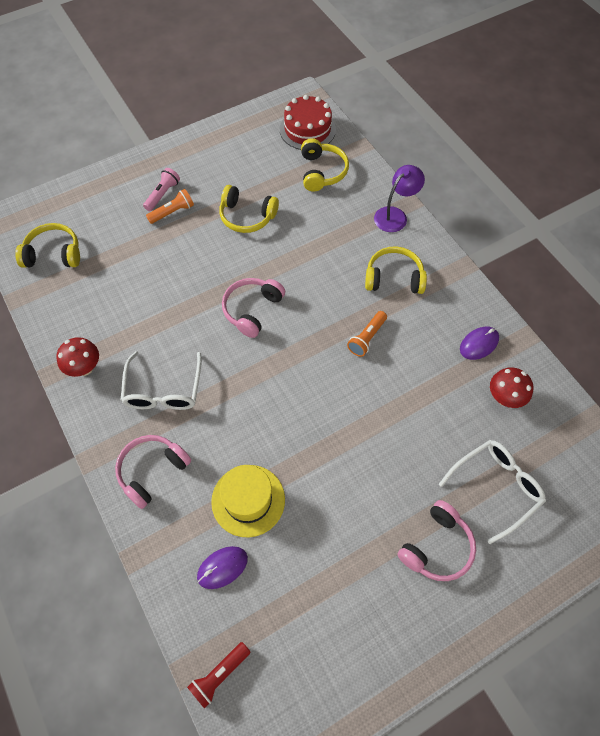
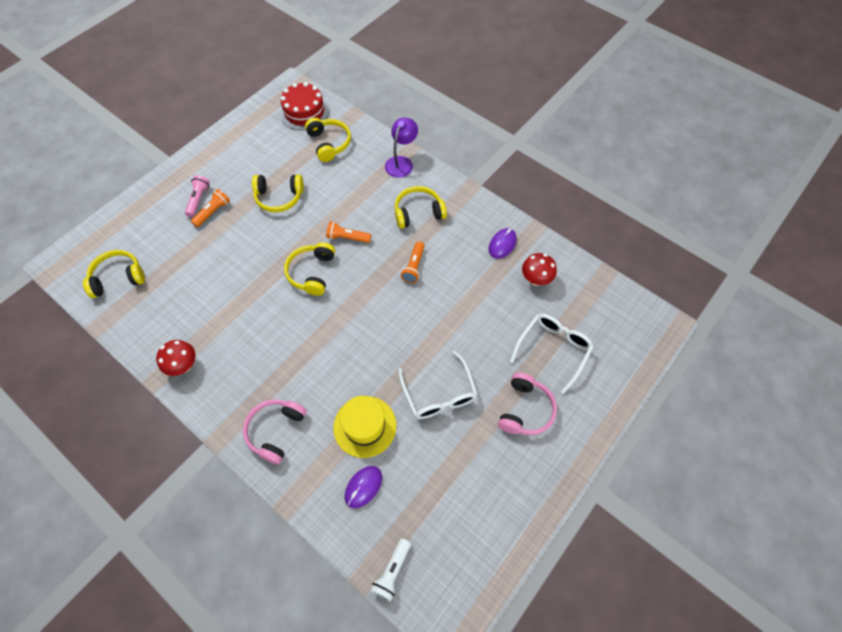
camera: 20 degrees left, 0 degrees up
white glasses [121,351,202,410] -> white glasses moved to [398,351,478,419]
red flashlight [187,642,250,709] -> white flashlight [370,538,411,601]
pink headphones [222,278,285,338] -> yellow headphones [284,242,335,296]
none -> orange flashlight [326,222,371,243]

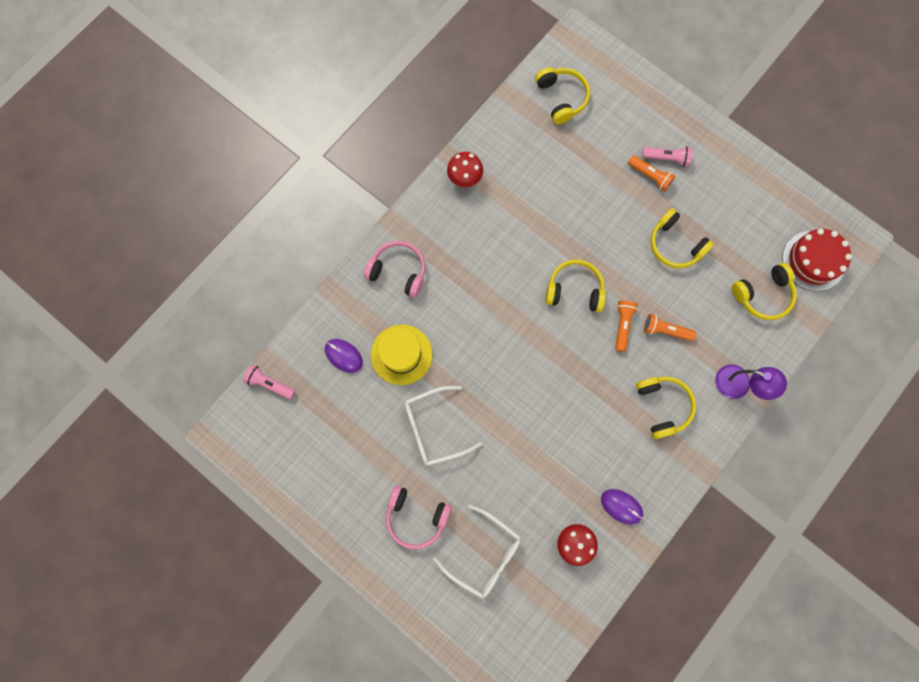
camera: 90 degrees right, 15 degrees up
yellow headphones [252,174,304,212] -> yellow headphones turned 45 degrees counterclockwise [651,208,714,269]
white flashlight [370,538,411,601] -> pink flashlight [243,364,295,400]
orange flashlight [401,241,424,283] -> orange flashlight moved to [644,314,696,341]

